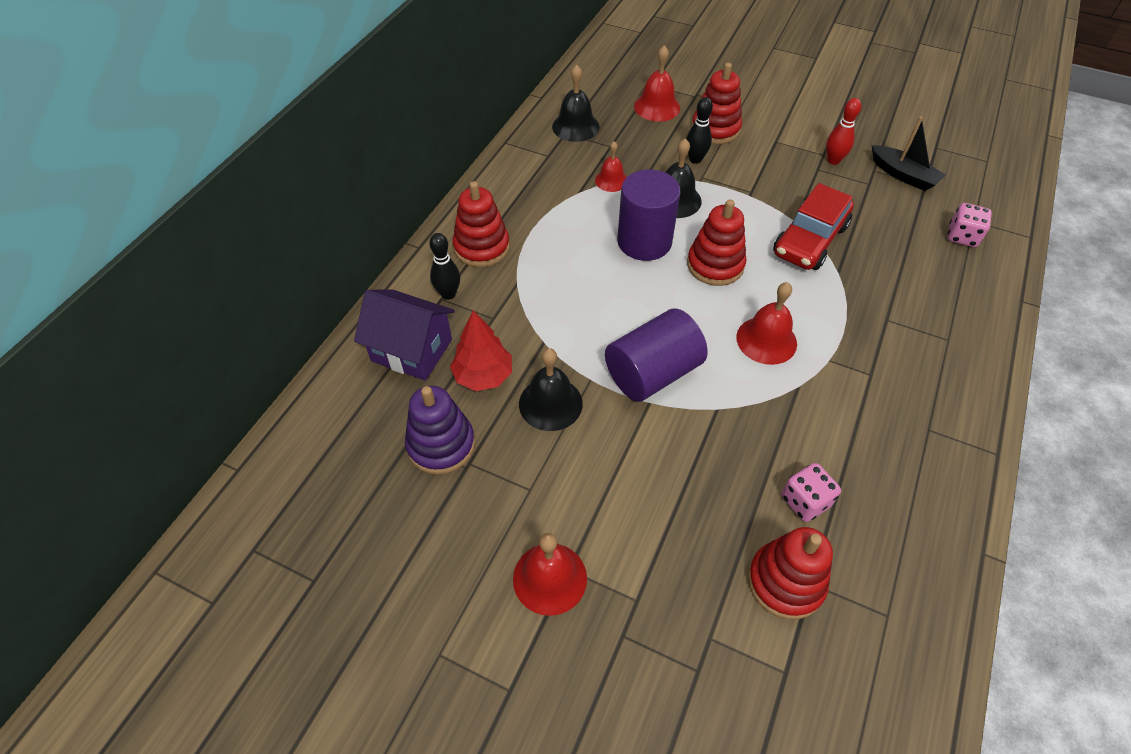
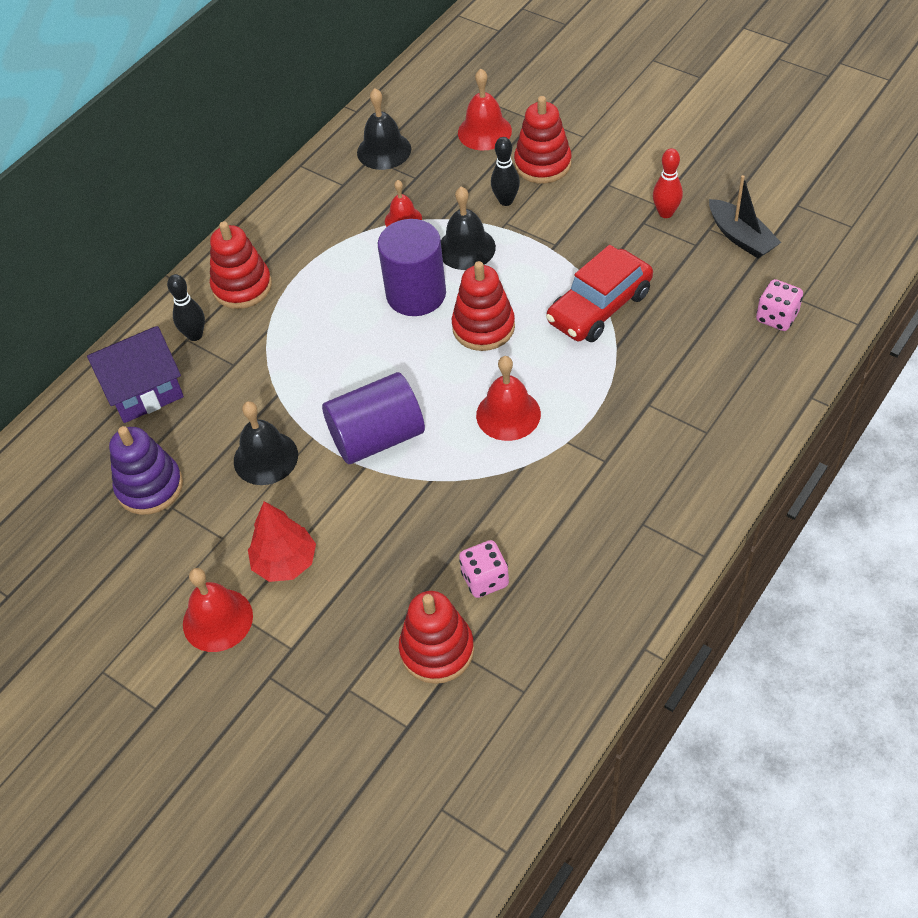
camera: 15 degrees right, 0 degrees up
purple house [354,289,455,381] -> purple house turned 60 degrees counterclockwise [87,326,184,423]
red tree [450,310,512,391] -> red tree moved to [248,501,316,582]

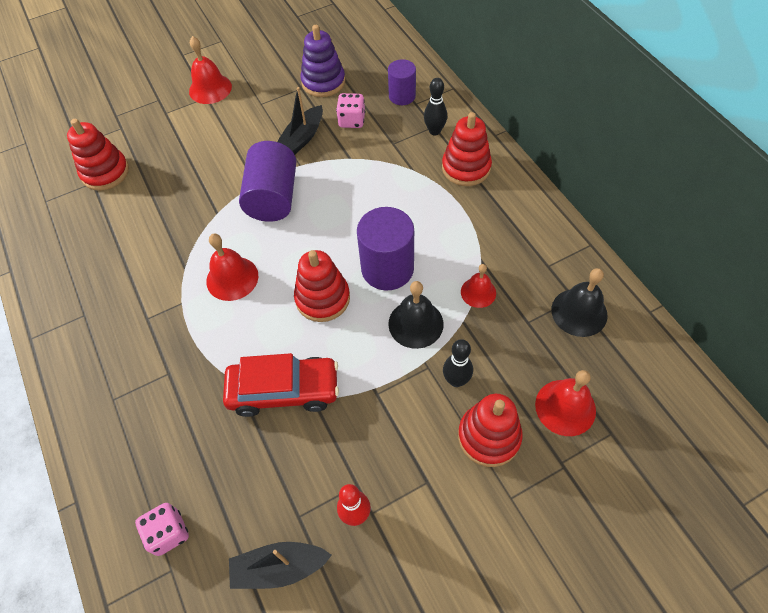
camera: 115 degrees right, 5 degrees up
purple house [87,326,184,423] -> purple cylinder [388,59,416,105]
black bell [234,401,298,485] -> black boat [277,87,323,155]
red tree [248,501,316,582] -> none
pink dice [459,540,509,598] -> pink dice moved to [336,93,365,128]
red car [546,245,653,342] -> red car turned 105 degrees clockwise [223,353,339,417]

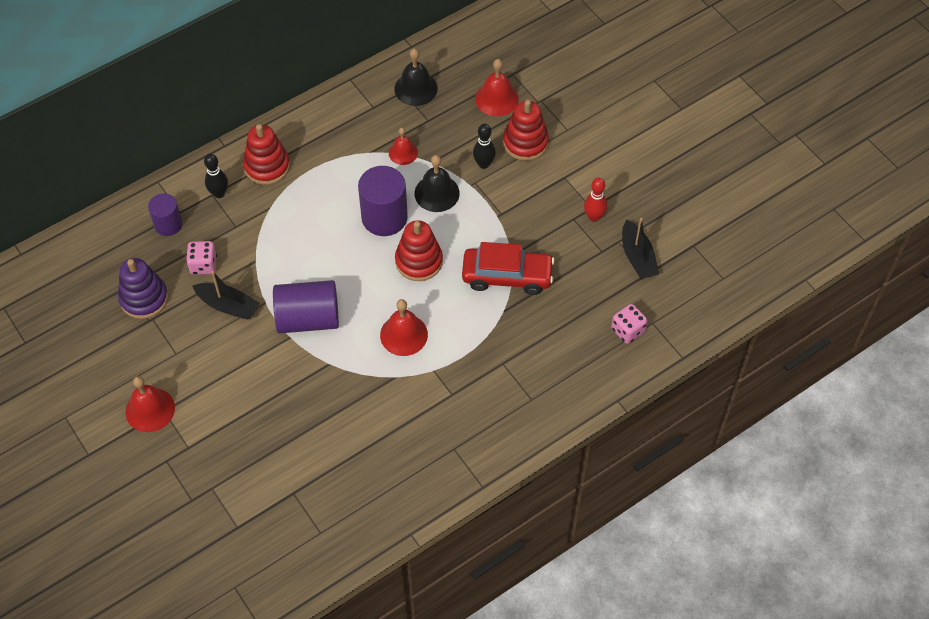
camera: 100 degrees left, 0 degrees up
red stacking toy [67,119,129,191] -> none
red car [223,353,339,417] -> red car turned 105 degrees clockwise [462,242,555,295]

